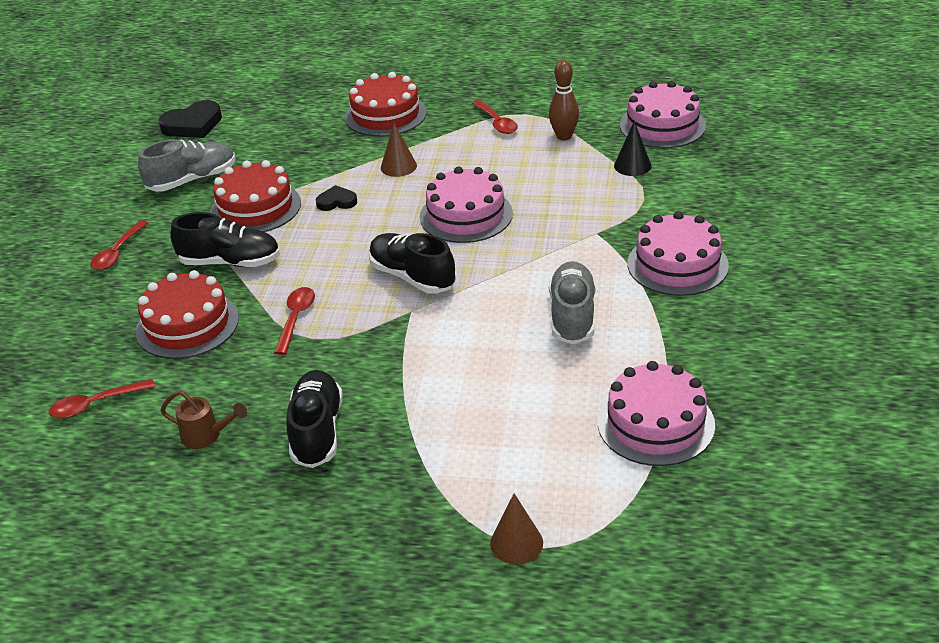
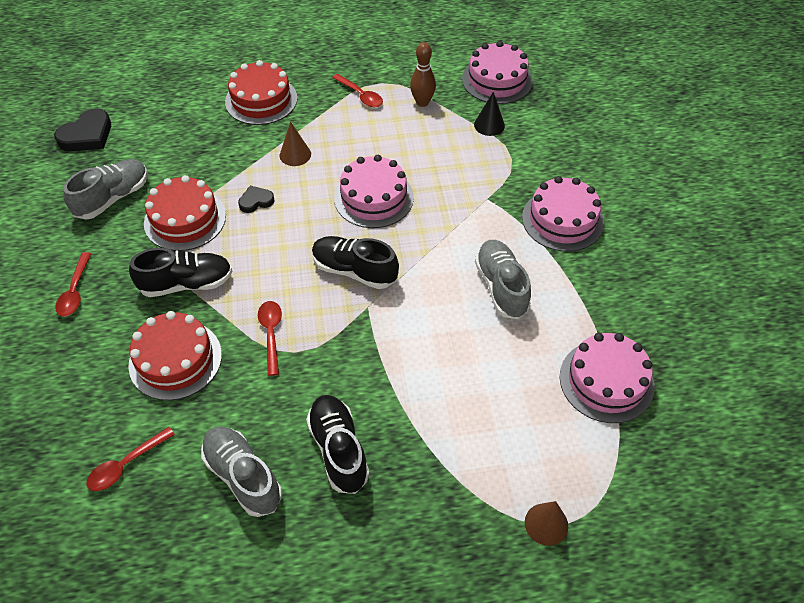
camera: 20 degrees left, 15 degrees up
brown watering can [161,390,247,449] -> grey shoe [201,427,282,517]

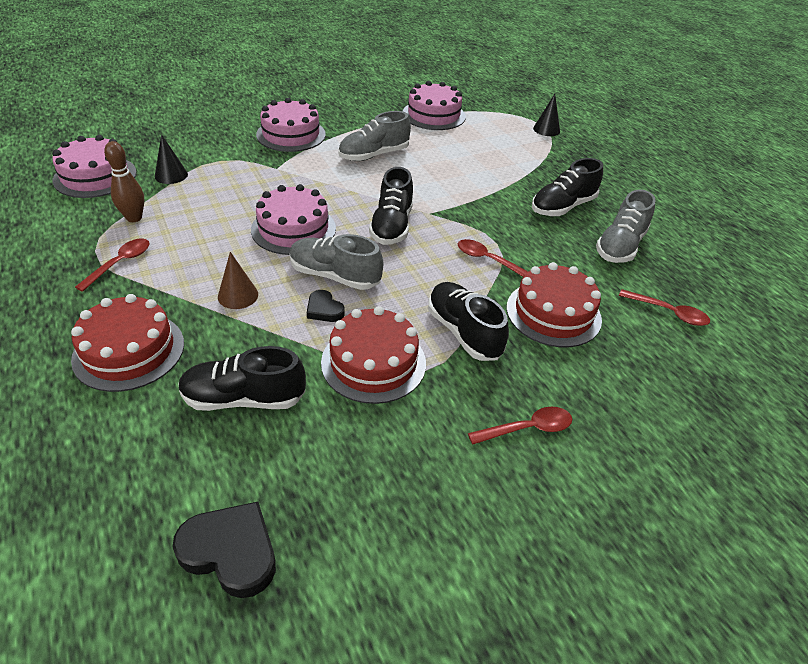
camera: 110 degrees left, 10 degrees down
grey shoe [63,159,148,219] -> grey shoe moved to [289,234,383,290]
red spoon [258,301,282,376] -> red spoon turned 60 degrees clockwise [458,239,528,277]
brown cone [525,501,568,546] -> black cone [533,94,560,136]
none -> black shoe [178,346,306,411]

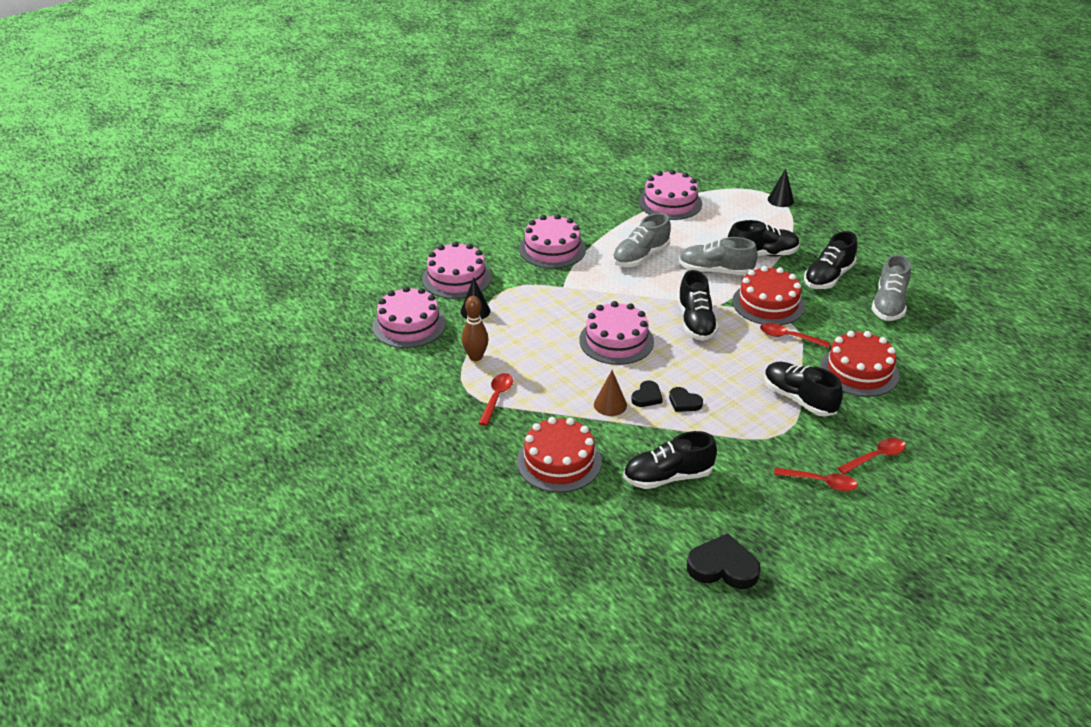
camera: 10 degrees left, 5 degrees down
grey shoe [289,234,383,290] -> grey shoe moved to [679,237,758,275]
red cake [321,306,426,404] -> red cake moved to [732,266,805,325]
red spoon [619,289,710,326] -> red spoon moved to [774,468,858,491]
none -> pink cake [422,242,492,299]
none -> black heart [631,381,663,407]
none -> black shoe [728,220,800,256]

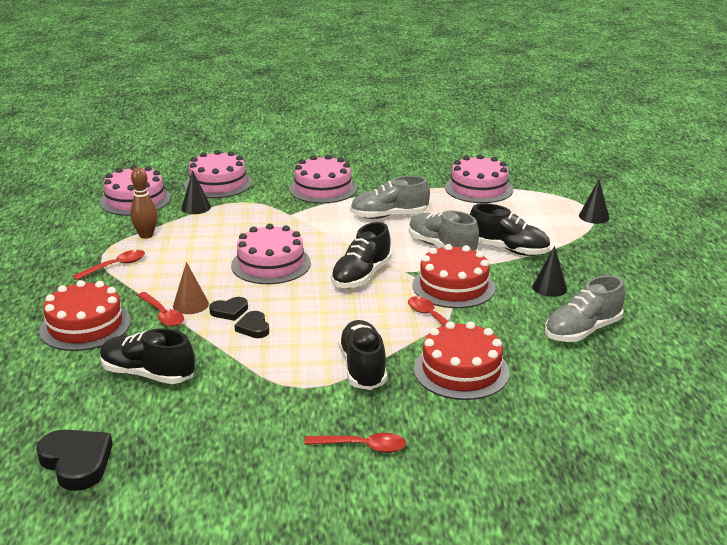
camera: 35 degrees right, 10 degrees down
red spoon [774,468,858,491] -> red spoon moved to [137,292,184,327]
black shoe [804,231,857,289] -> black cone [532,246,567,297]

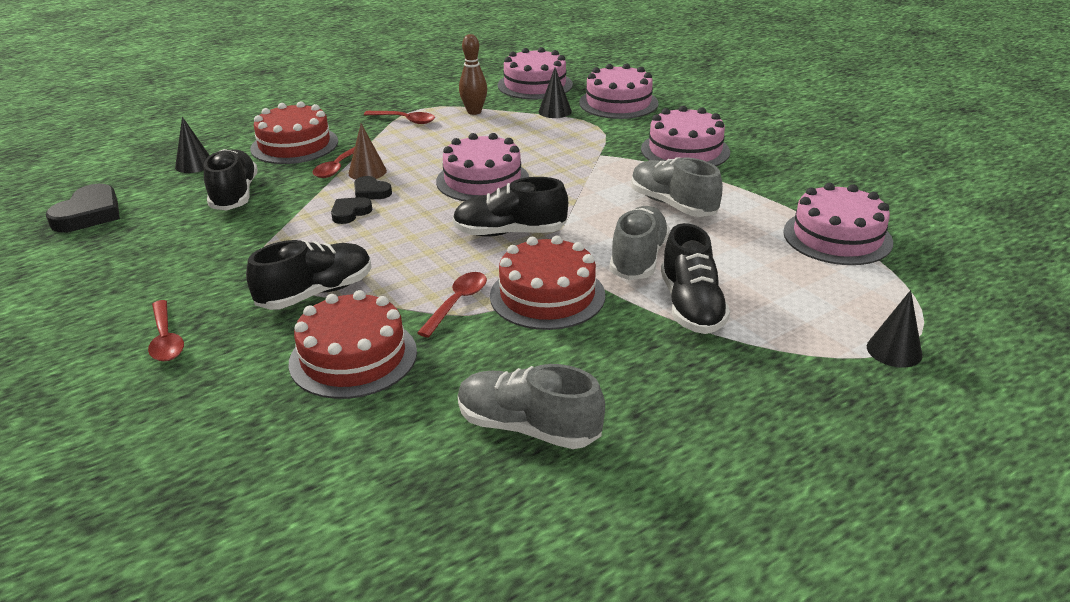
camera: 60 degrees right, 5 degrees up
black cone [532,246,567,297] -> black cone moved to [175,117,210,173]

